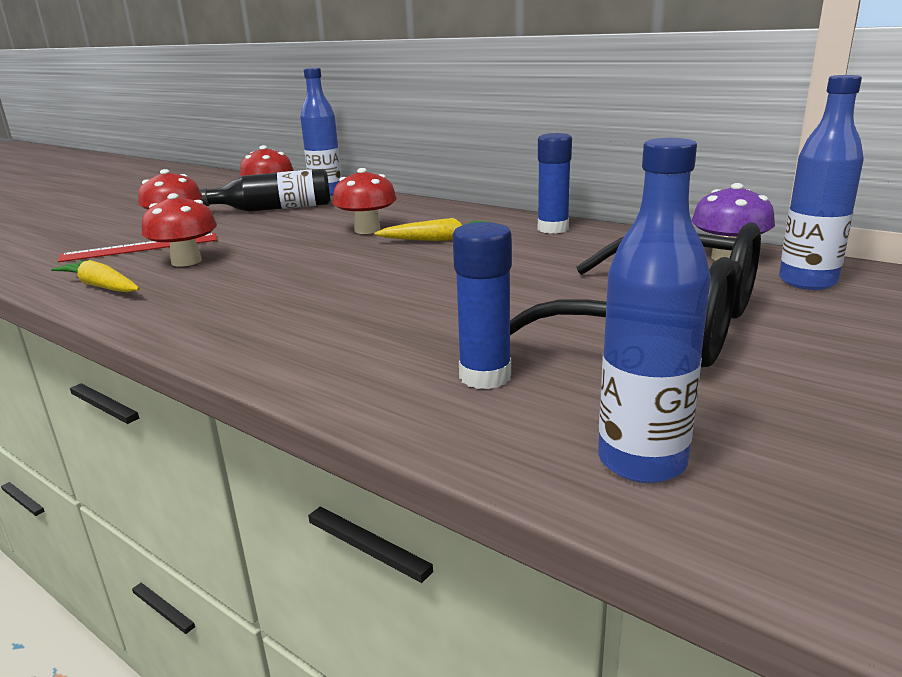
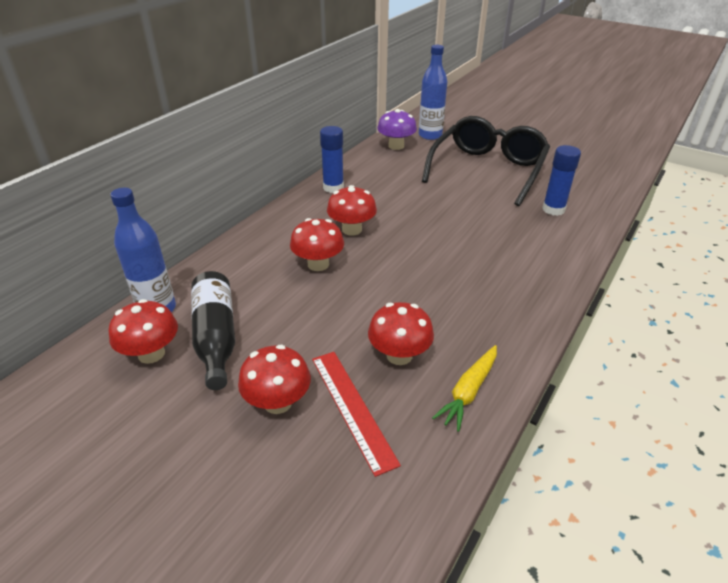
camera: 95 degrees left, 15 degrees up
yellow carrot [374,218,487,241] -> red mushroom [327,185,377,236]
blue bottle [598,138,711,483] -> none

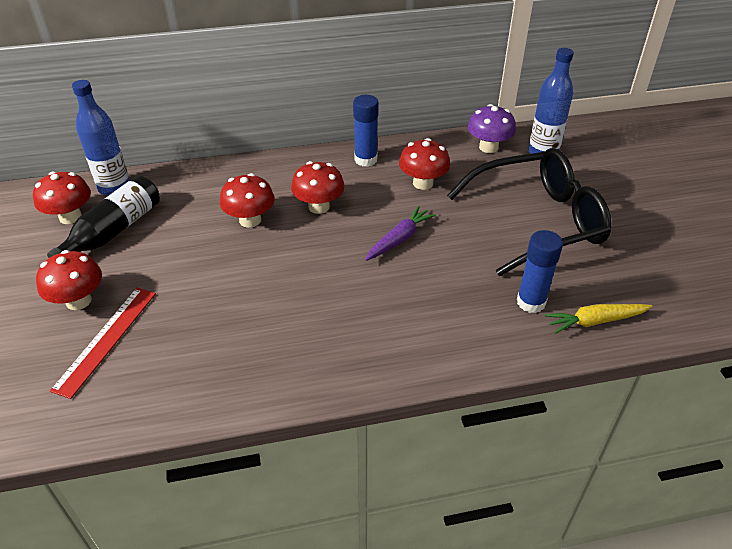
camera: 45 degrees right, 5 degrees up
red mushroom [368,302,434,365] -> red mushroom moved to [399,138,450,190]
yellow carrot [432,345,497,432] -> yellow carrot moved to [545,304,652,334]
none -> purple carrot [365,206,436,261]

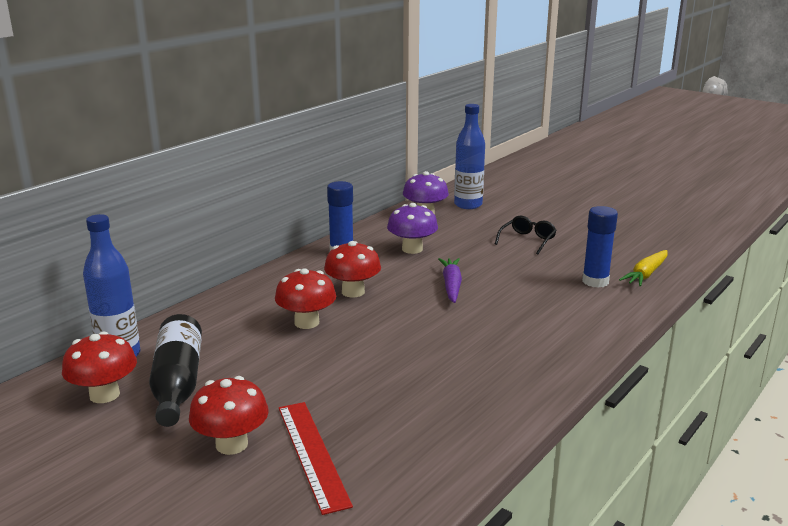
camera: 40 degrees left, 20 degrees down
red mushroom [399,138,450,190] -> purple mushroom [387,203,438,254]
black glasses [447,148,612,276] -> black glasses [495,216,557,255], size x0.41

